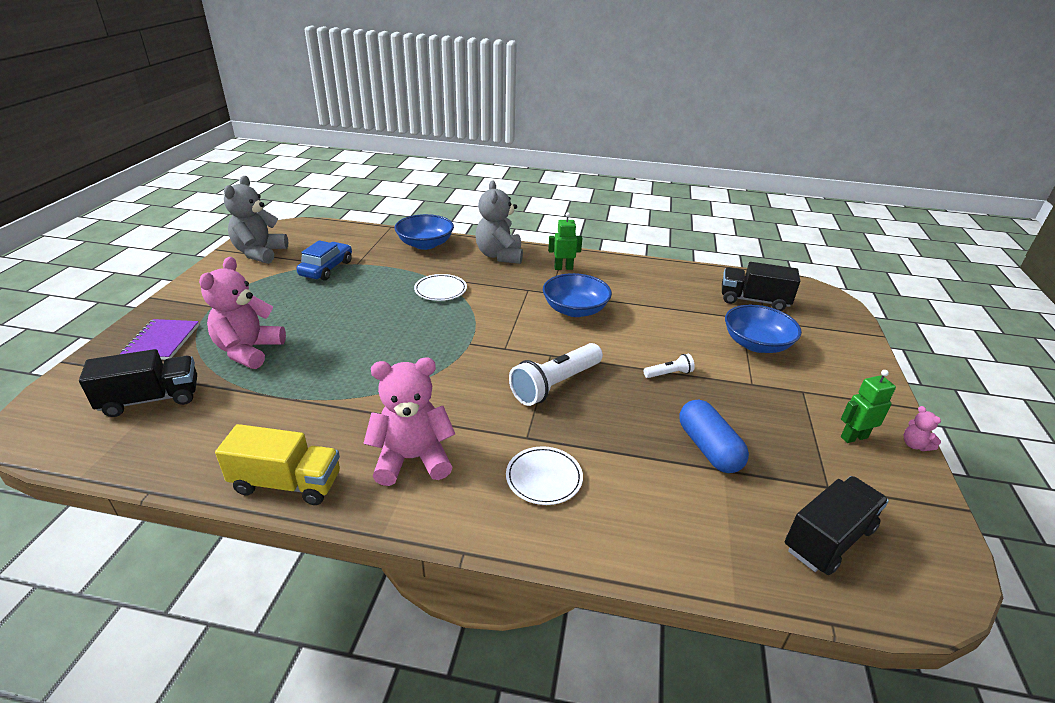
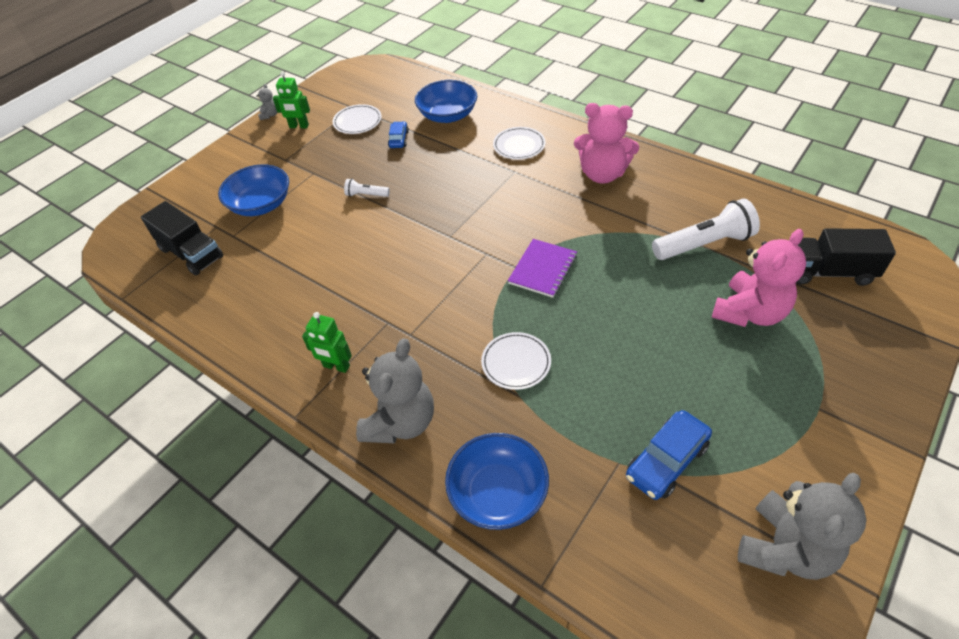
camera: 150 degrees left, 15 degrees up
purple notebook [120,319,199,360] -> purple notebook moved to [508,239,577,298]
yellow truck [215,424,340,505] -> none
white flashlight [509,343,603,406] -> white flashlight moved to [652,198,760,260]
blue bowl [543,273,612,317] -> blue bowl moved to [415,80,477,123]
blue capsule [679,400,749,473] -> blue car [388,121,409,148]
black truck [785,476,889,575] -> none
pink teddy bear [904,406,941,451] -> grey teddy bear [256,84,277,120]
none -> white plate [333,104,382,134]

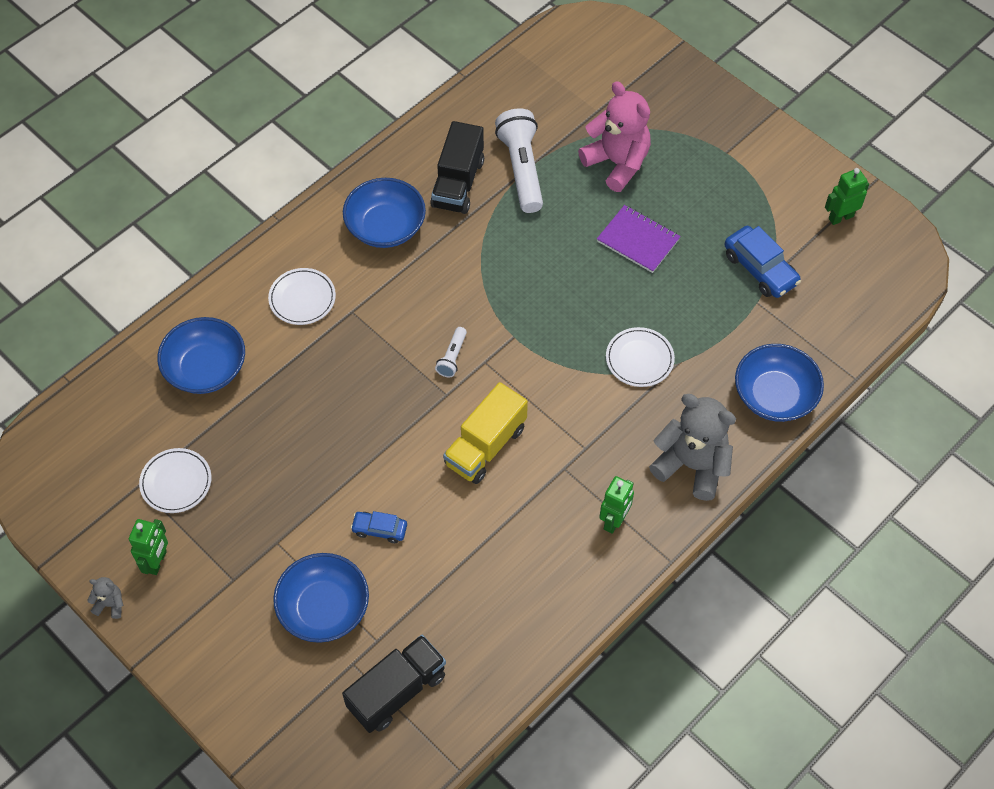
camera: 85 degrees left, 10 degrees up
white flashlight [344,179,390,197] -> white flashlight moved to [435,327,467,377]
blue car [388,121,409,148] -> blue car moved to [351,511,407,543]
purple notebook [508,239,577,298] -> purple notebook moved to [597,205,681,273]
pink teddy bear [574,103,639,183] -> blue bowl [343,178,426,248]
grey teddy bear [738,473,867,580] -> green robot [825,168,869,225]
black truck [796,228,896,286] -> black truck moved to [430,121,484,214]
none -> yellow truck [443,382,528,484]

